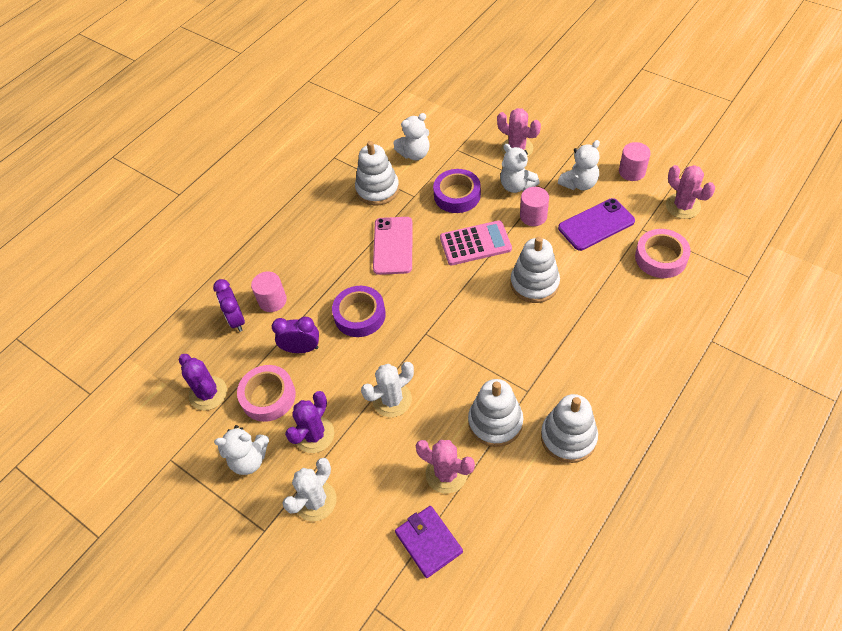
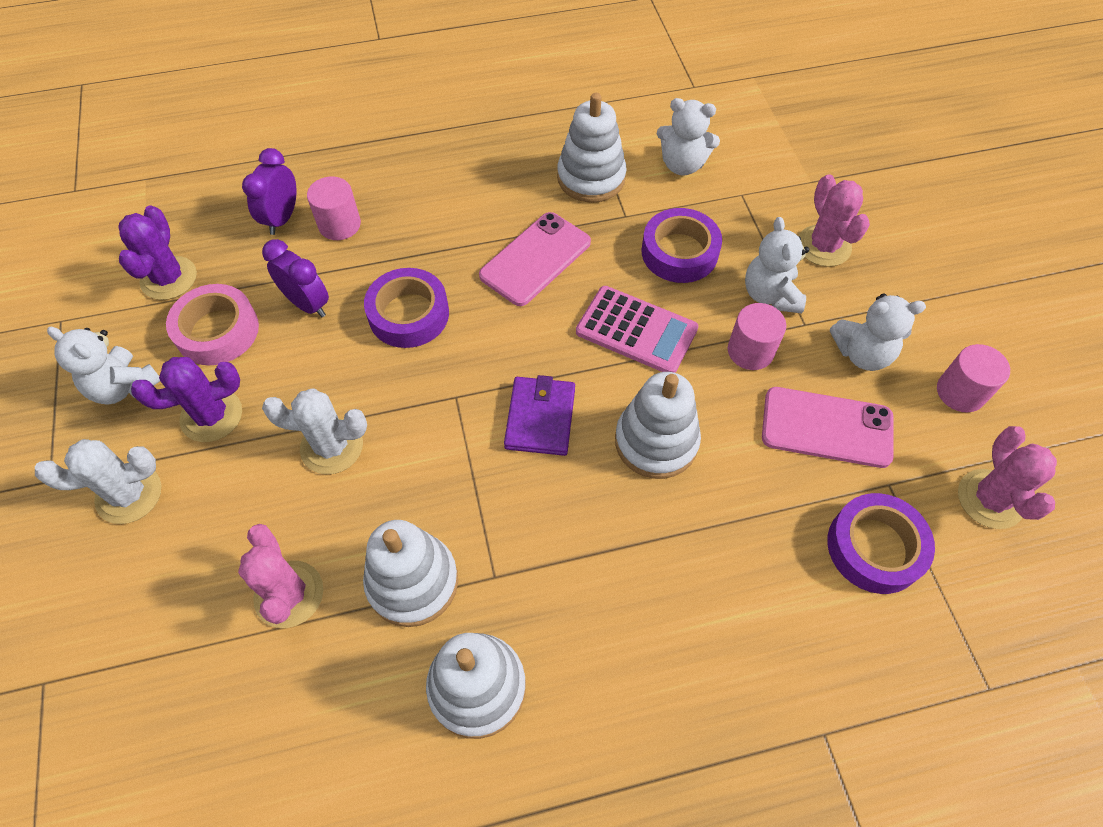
camera: 35 degrees right, 5 degrees up
purple wallet [395,506,463,578] -> purple wallet moved to [504,375,575,456]
purple phone [558,198,635,251] -> pink phone [762,387,893,468]
pink tape [635,229,691,278] -> purple tape [827,493,935,594]

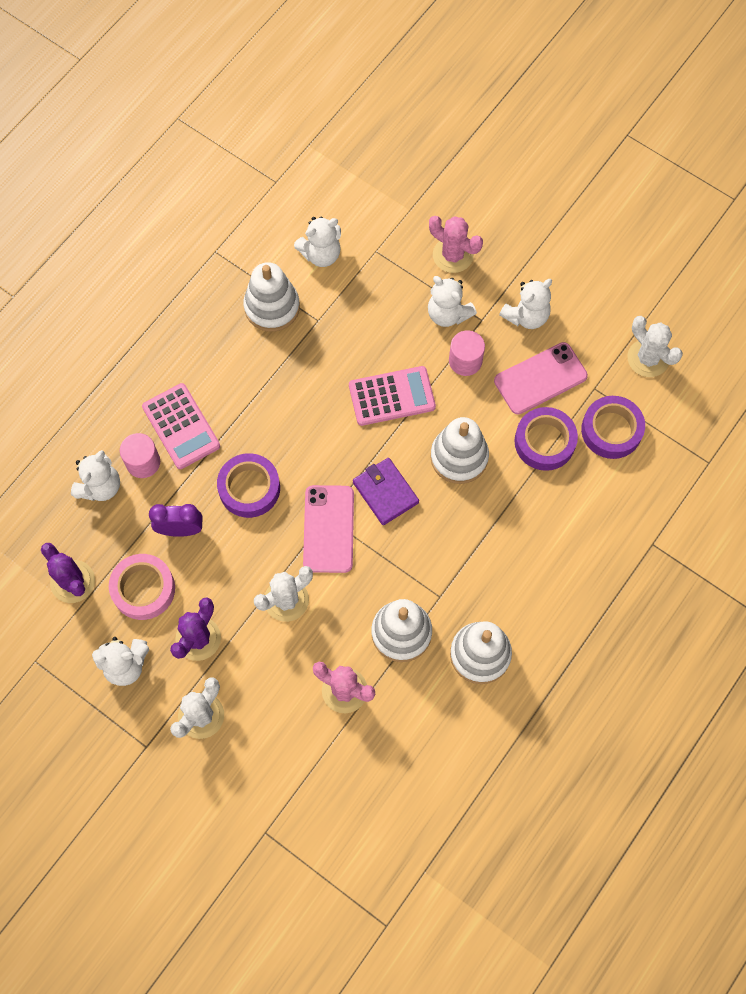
camera: 40 degrees left, 10 degrees up
purple clock [242,148,297,235] -> white teddy bear [71,450,120,501]
pink phone [479,212,591,306] -> pink phone moved to [303,485,354,573]
purple tape [642,208,722,283] -> purple tape moved to [514,407,578,471]
pink cylinder [937,344,1010,412] -> none
pink cactus [958,426,1057,529] -> white cactus [627,316,683,377]
none -> pink calculator [142,383,220,469]

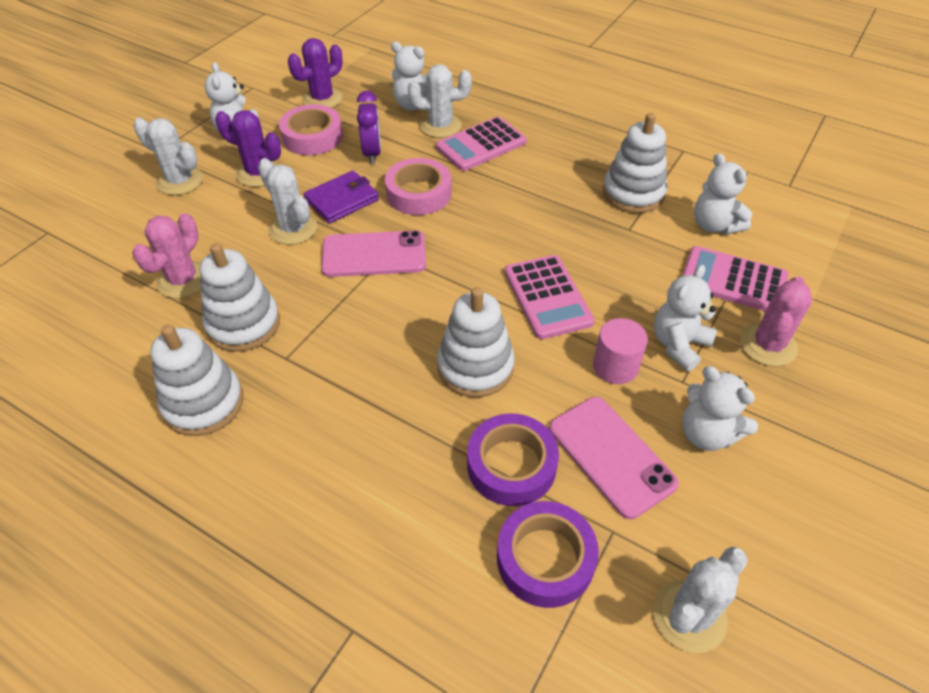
camera: 85 degrees right, 20 degrees down
pink cylinder [120,433,160,478] -> white cactus [408,64,472,138]
purple tape [217,453,280,518] -> pink tape [385,158,451,215]
purple wallet [353,458,419,525] -> purple wallet moved to [303,170,379,224]
none -> pink calculator [683,246,789,311]

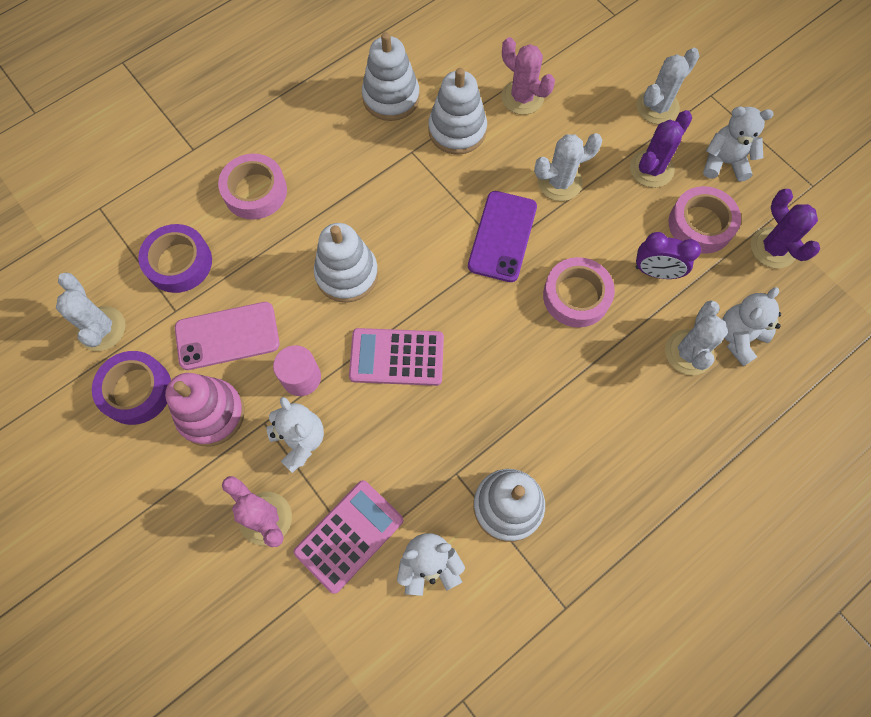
camera: 110 degrees right, 20 degrees up
purple wallet [303,170,379,224] -> none
pink phone [321,230,426,277] -> purple phone [468,191,537,282]
pink calculator [436,116,527,171] -> none
purple tape [467,413,559,506] -> purple tape moved to [92,351,171,425]
white teddy bear [682,366,758,451] -> pink stacking toy [165,373,245,446]
none -> pink tape [218,154,287,220]

